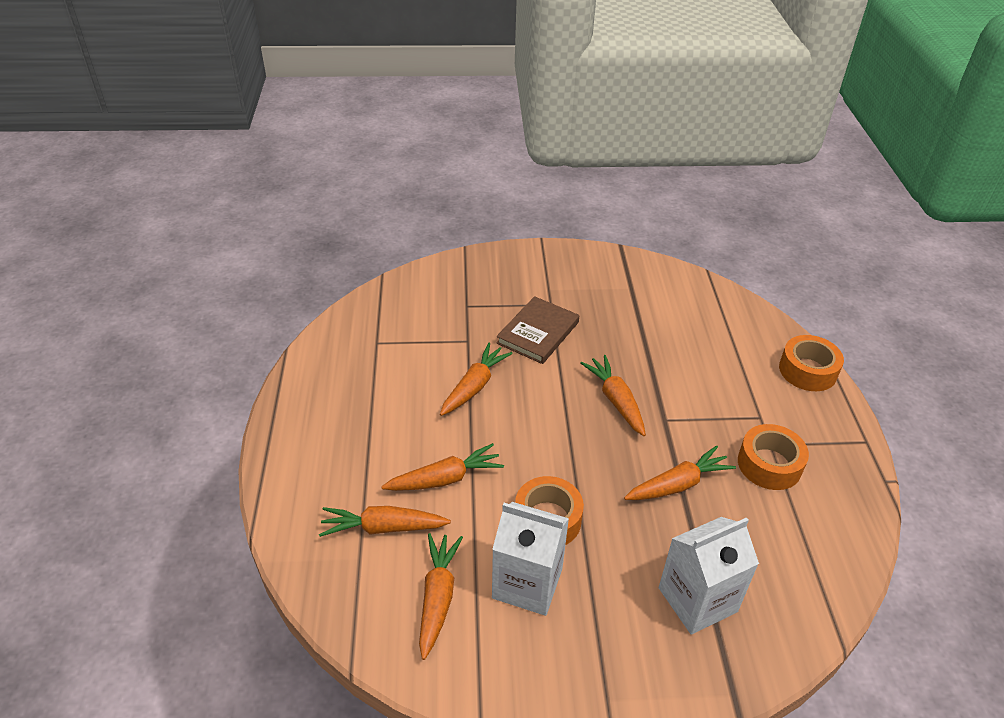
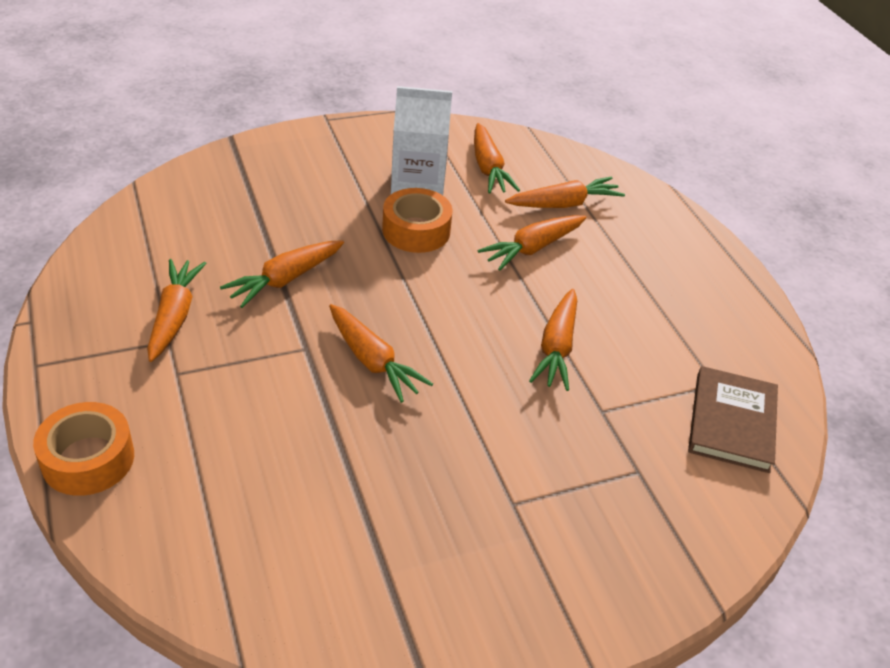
camera: 160 degrees right, 0 degrees up
brown book [497,296,579,364] -> brown book moved to [688,366,778,473]
white carton [659,517,759,635] -> none
orange tape [738,424,809,490] -> orange carrot [147,259,207,362]

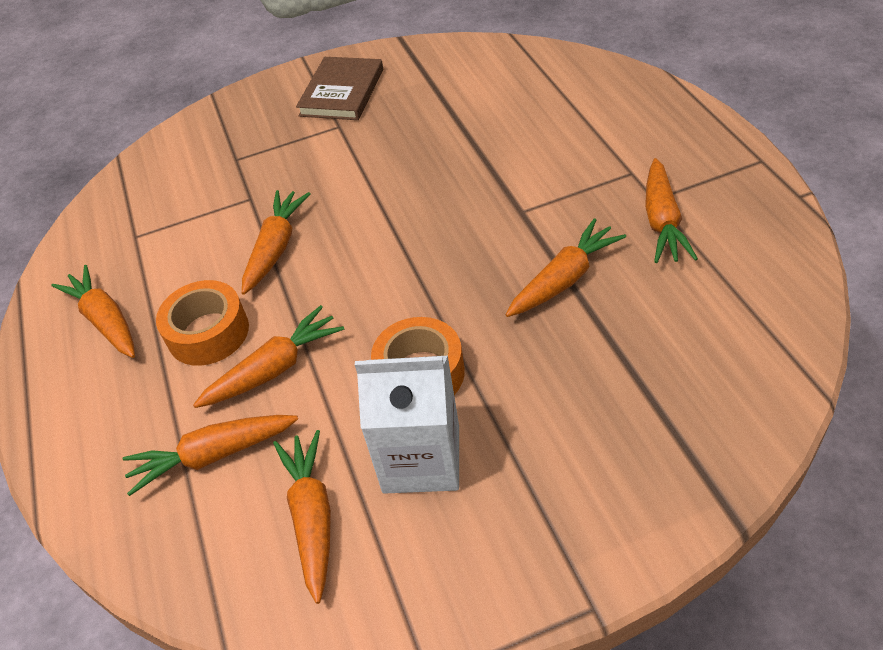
camera: 170 degrees left, 5 degrees up
orange tape [33,402,134,496] -> orange tape moved to [156,280,249,366]
orange carrot [329,304,433,403] -> orange carrot moved to [51,265,135,358]
brown book [688,366,778,473] -> brown book moved to [296,57,383,120]

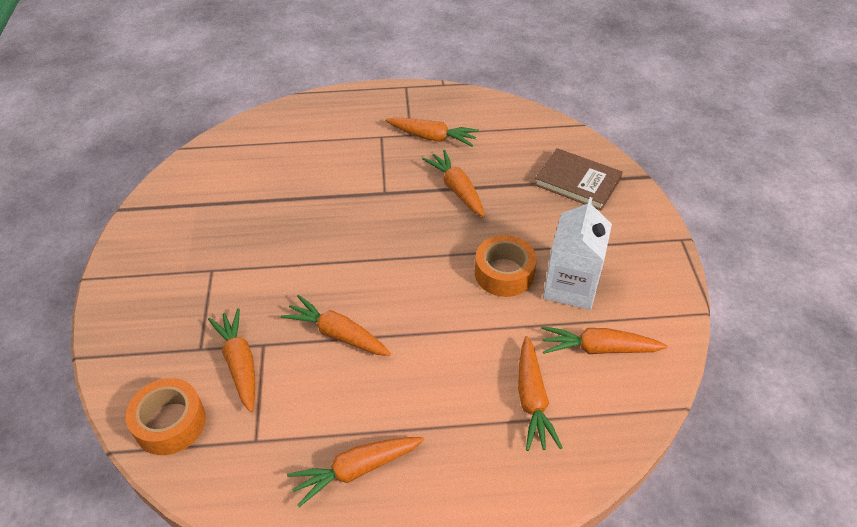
camera: 80 degrees left, 0 degrees up
orange tape [156,280,249,366] -> orange tape moved to [126,378,206,455]
orange carrot [193,305,344,408] -> orange carrot moved to [208,308,255,412]
brown book [296,57,383,120] -> brown book moved to [534,148,623,211]

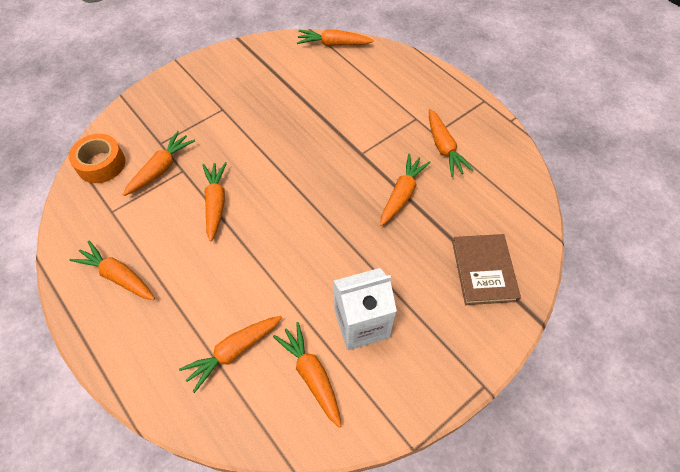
camera: 55 degrees right, 10 degrees up
orange tape [475,235,537,297] -> none
none -> orange carrot [297,29,374,46]

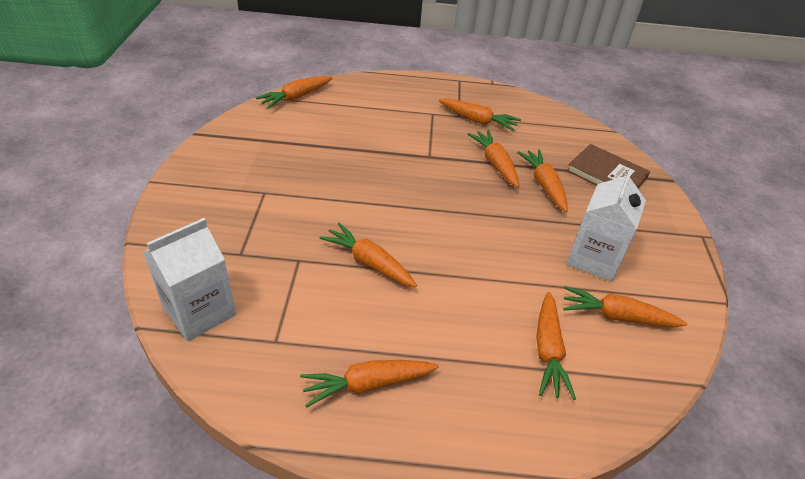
camera: 50 degrees left, 15 degrees down
orange tape [69,134,125,183] -> white carton [143,218,236,341]
orange carrot [123,131,195,196] -> orange carrot moved to [517,149,568,212]

